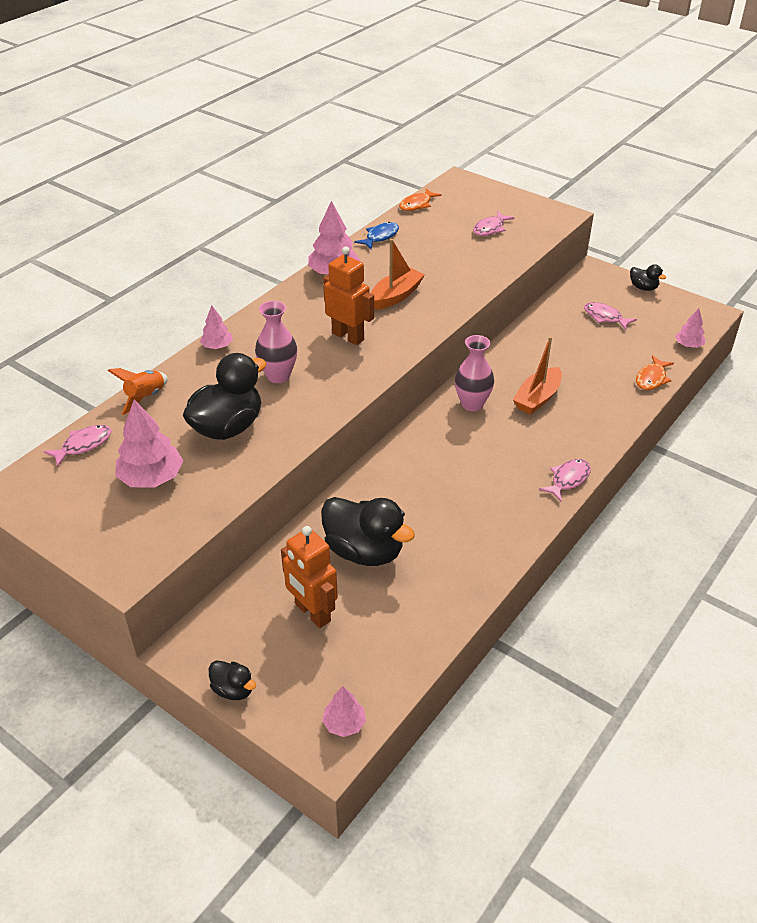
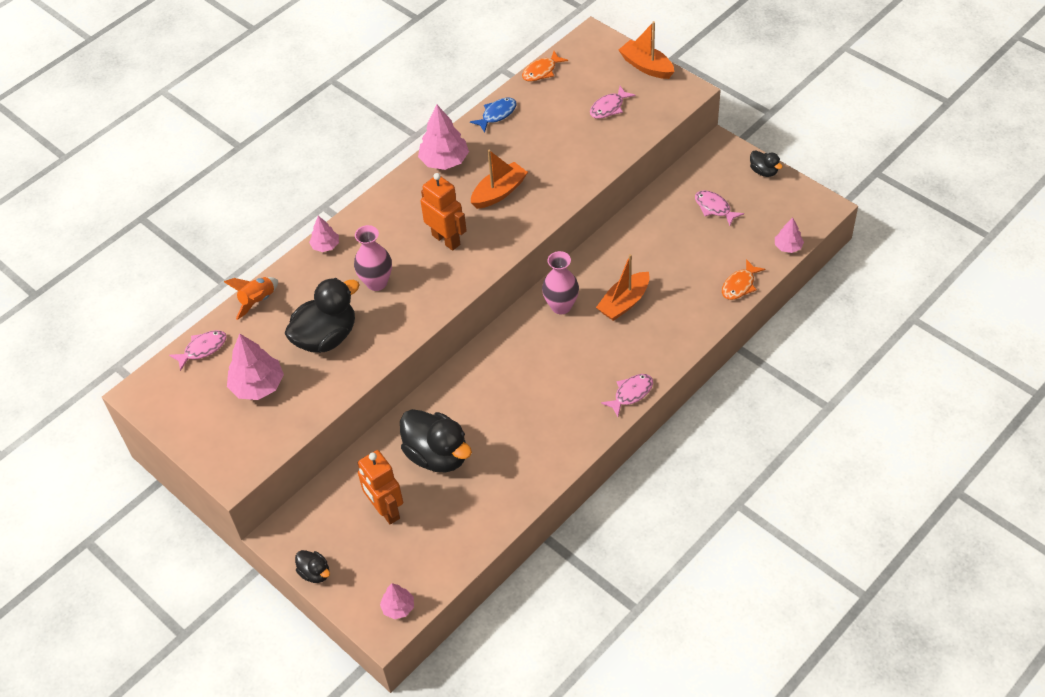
camera: 10 degrees right, 10 degrees up
none -> orange boat [619,21,675,79]

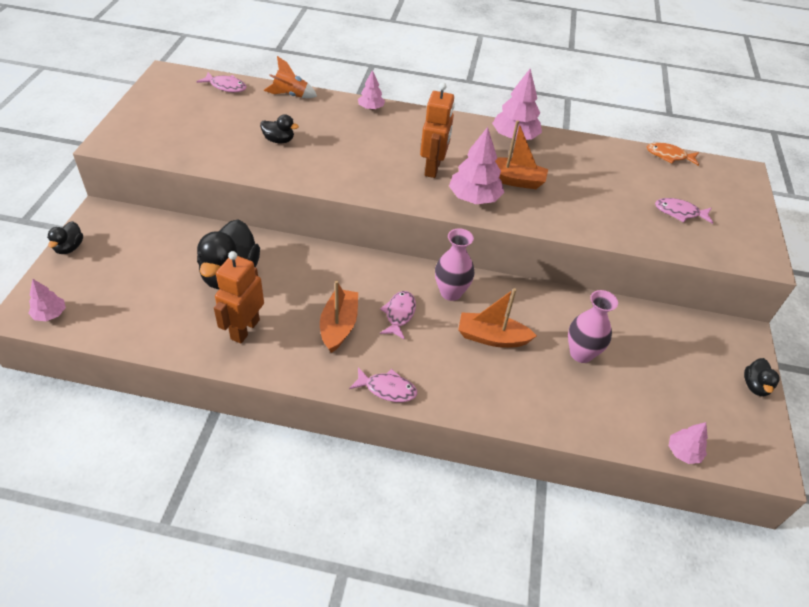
camera: 50 degrees right, 5 degrees down
pink tree [227,334,284,400] -> pink tree moved to [449,127,504,204]
black duck [284,278,359,353] -> black duck [260,114,299,143], size x0.49
pink vase [354,225,392,291] -> pink vase moved to [568,290,618,363]
orange robot [357,450,403,524] -> orange robot moved to [214,251,264,343]
blue fish [470,98,517,133] -> none
orange boat [619,21,675,79] -> orange boat moved to [320,280,358,353]
pink fish [695,190,744,226] -> pink fish moved to [380,291,416,340]
orange fish [722,259,765,300] -> none

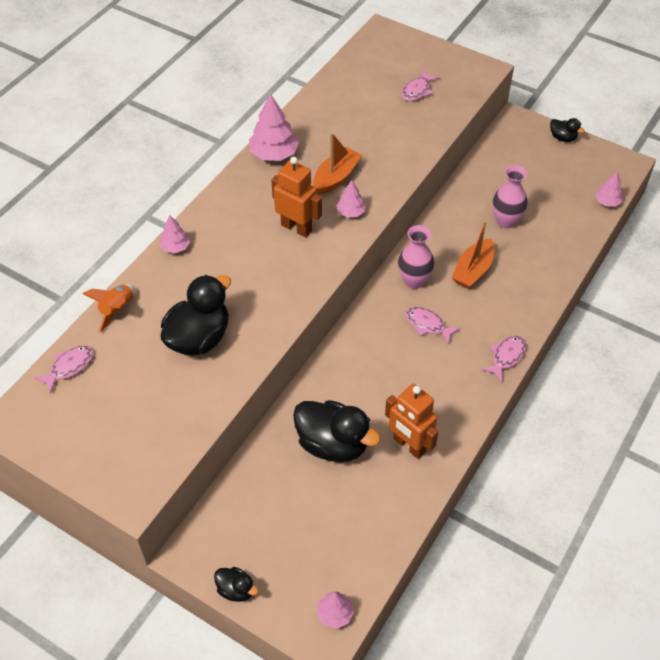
camera: 65 degrees left, 5 degrees up
black duck [260,114,299,143] -> black duck [161,275,231,356], size x2.05
orange boat [320,280,358,353] -> none
pink tree [449,127,504,204] -> pink tree [336,180,366,217], size x0.57
orange fish [647,142,699,166] -> none

